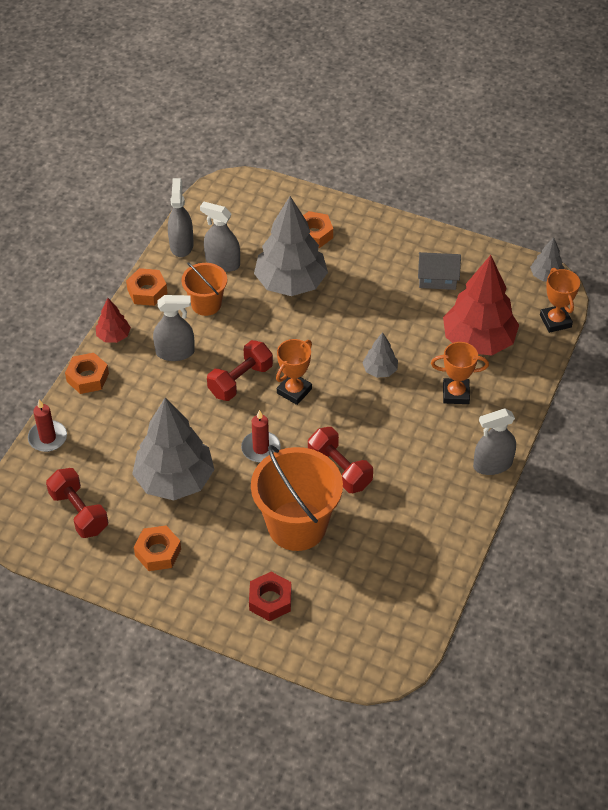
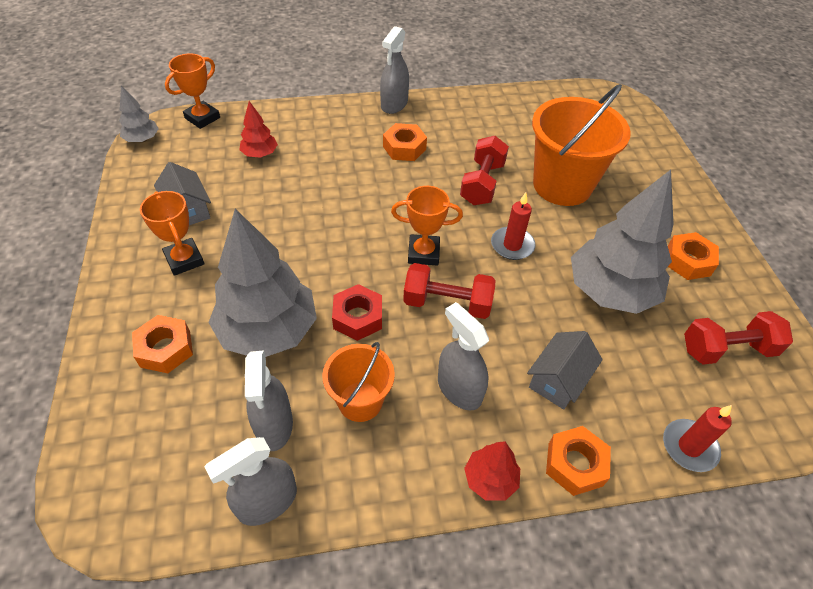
camera: 125 degrees left, 0 degrees up
red dumbbell [46,468,108,538] -> red dumbbell turned 60 degrees clockwise [684,311,793,365]
orange nut [126,268,168,306] -> orange nut moved to [383,123,427,161]
red nut [249,572,291,621] -> red nut moved to [332,284,382,341]
grey tree [362,332,398,378] -> none
orange trophy [431,342,489,404] -> orange trophy moved to [140,191,204,276]
red tree [443,255,519,355] -> red tree [239,101,278,158], size x0.47
grey spray bottle [473,409,516,475] -> grey spray bottle turned 75 degrees clockwise [380,26,409,114]
none -> grey house [527,331,603,409]

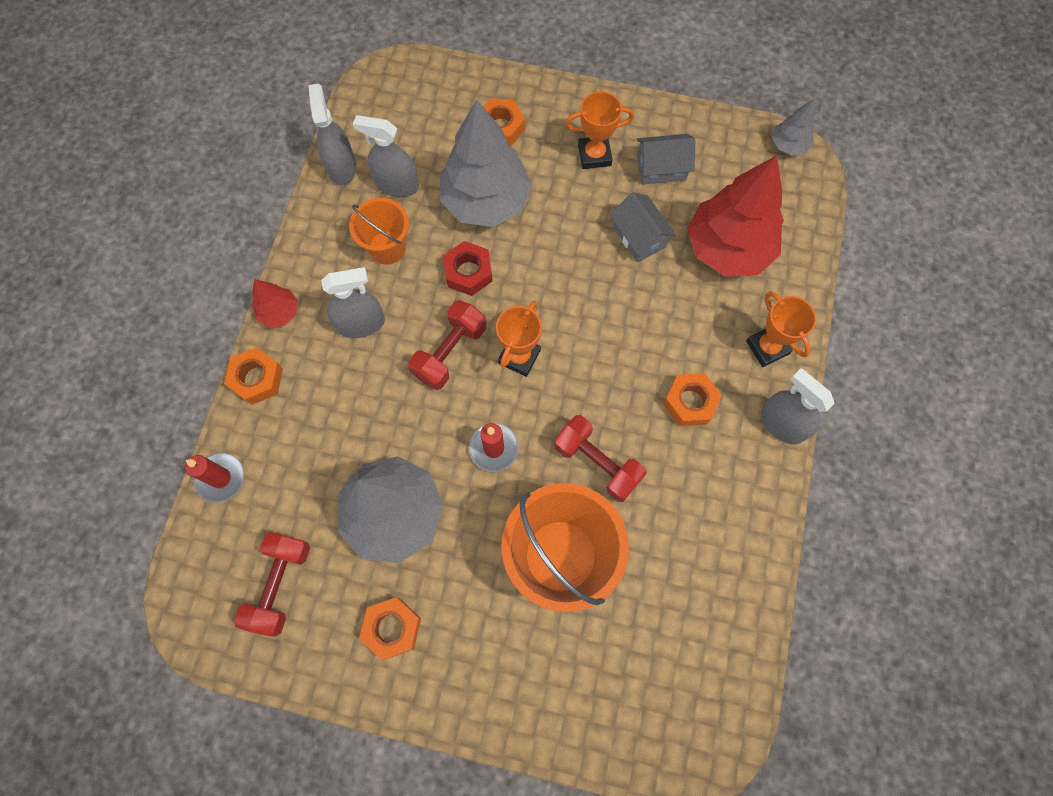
camera: 115 degrees right, 20 degrees up
orange trophy [165,53,220,129] -> orange trophy moved to [746,291,816,367]
red tree [239,101,278,158] -> red tree [687,155,784,276], size x2.14
grey house [527,331,603,409] -> grey house moved to [610,192,676,262]

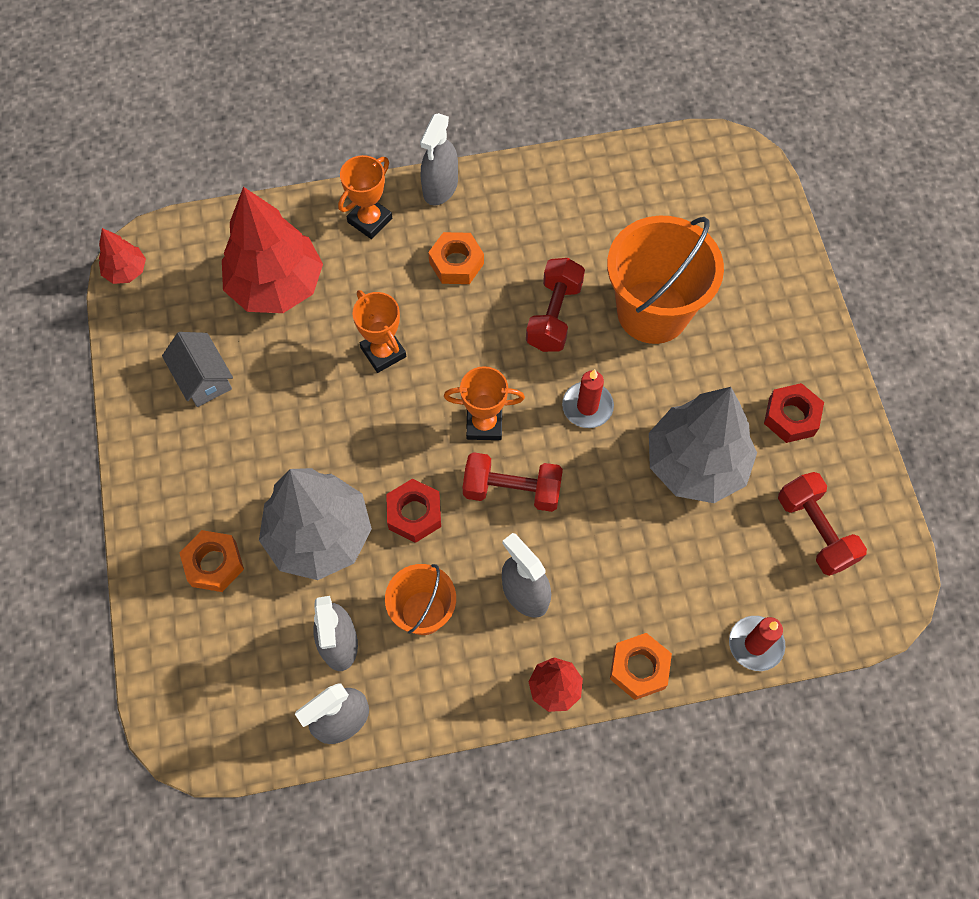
camera: 115 degrees left, 5 degrees down
red dumbbell [234,532,310,636] -> red dumbbell turned 75 degrees clockwise [778,472,867,576]
orange nut [359,597,421,660] -> red nut [764,383,824,443]
orange trophy [565,91,634,169] -> orange trophy moved to [353,290,406,373]
grey house [610,192,676,262] -> none
grey tree [772,99,815,156] -> red tree [99,228,146,284]

